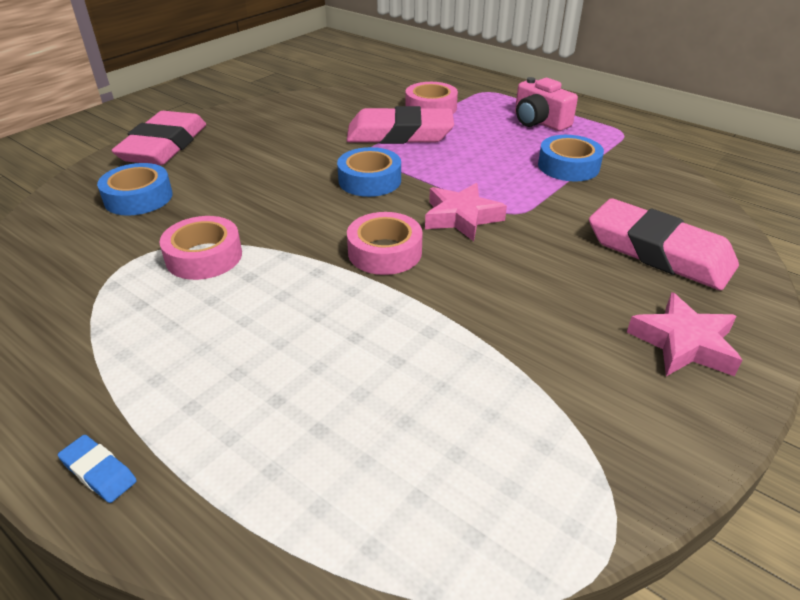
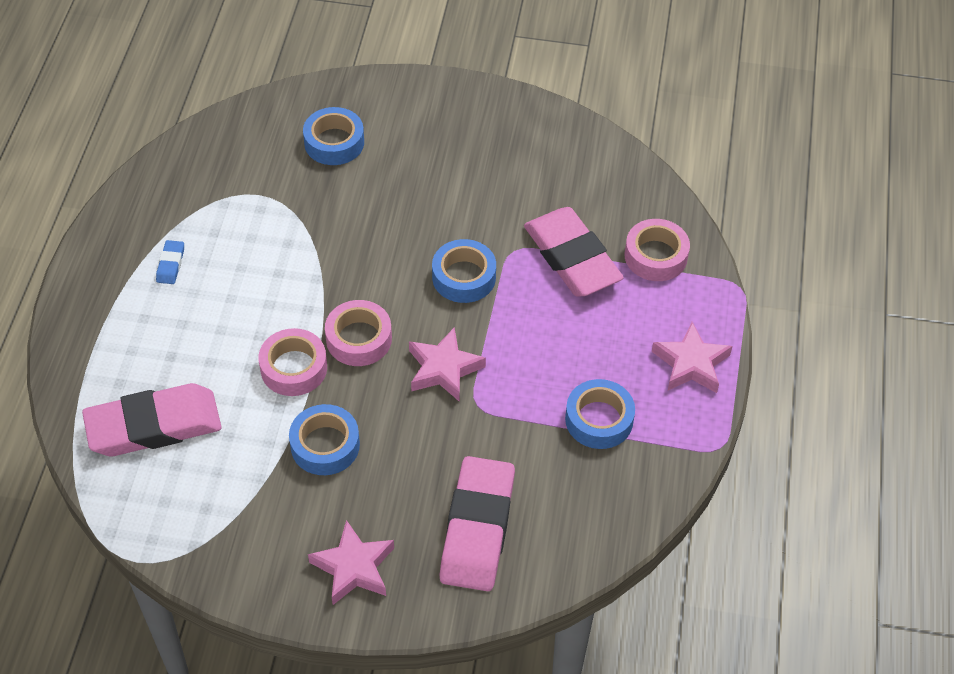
camera: 60 degrees right, 15 degrees up
blue eraser [58,435,137,503] -> blue eraser moved to [156,240,184,284]
pink eraser [111,111,206,165] -> pink eraser moved to [82,383,222,456]
pink tape [160,216,242,280] -> pink tape moved to [258,328,327,396]
pink camera [515,77,578,131] -> pink star [652,322,732,393]
none -> blue tape [289,404,360,475]

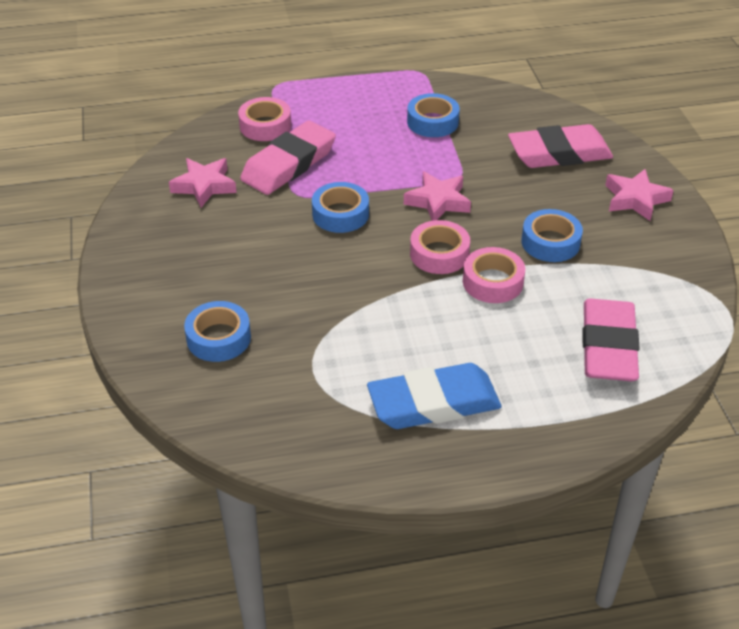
camera: 110 degrees left, 10 degrees down
pink eraser [82,383,222,456] -> pink eraser turned 45 degrees clockwise [582,298,640,381]
blue eraser [156,240,184,284] -> blue eraser [367,363,501,429], size x2.50
pink star [652,322,732,393] -> pink star moved to [169,158,237,207]

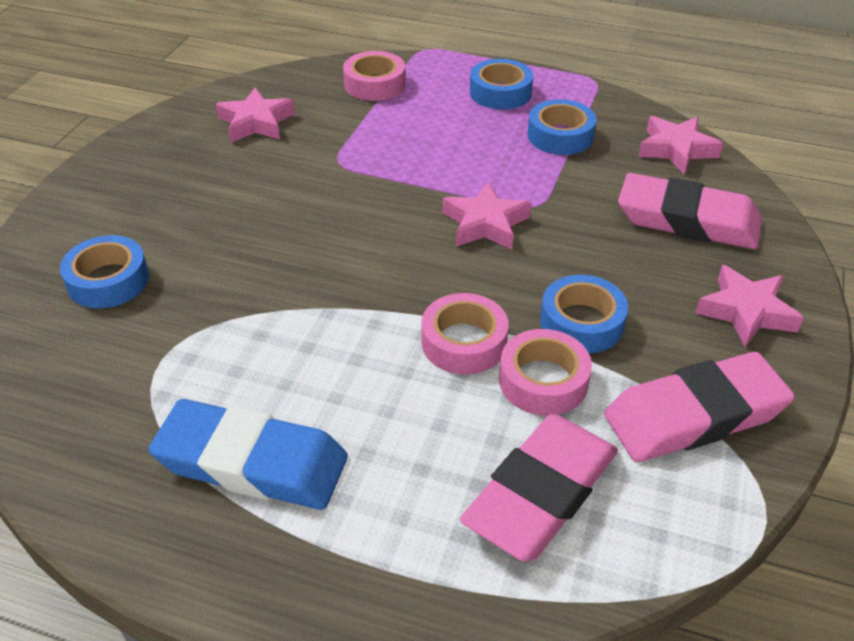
camera: 30 degrees right, 0 degrees up
pink eraser [240,121,336,195] -> pink eraser moved to [604,352,795,462]
blue tape [312,182,369,233] -> blue tape moved to [470,59,533,110]
pink tape [410,220,470,274] -> pink tape moved to [499,329,592,416]
none -> pink star [638,116,723,174]

